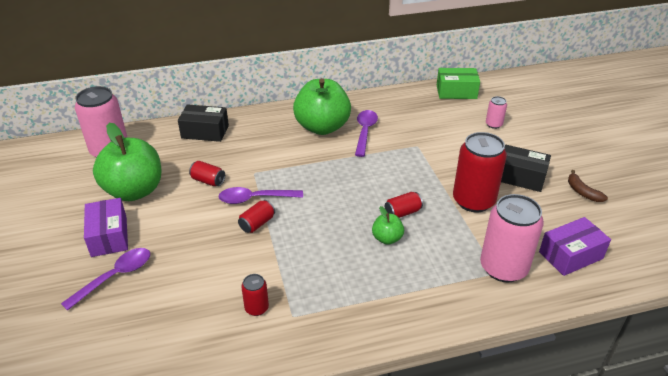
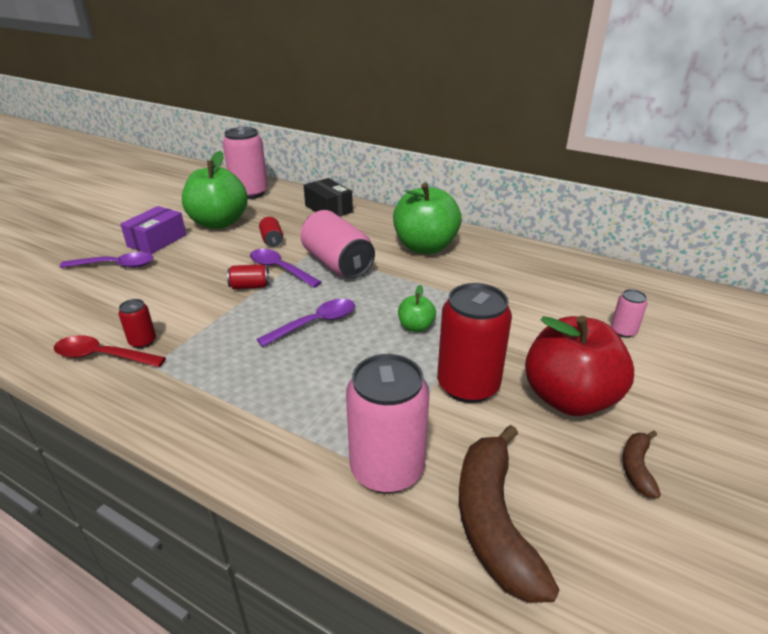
camera: 45 degrees right, 5 degrees down
purple spoon [355,110,378,157] -> purple spoon moved to [256,299,355,347]
green apple [372,206,404,245] -> green apple moved to [398,285,436,332]
red can [385,192,423,218] -> none
green box [437,68,480,99] -> none
black box [501,145,551,192] -> red apple [525,316,634,416]
purple box [539,217,611,276] -> brown banana [459,425,559,603]
none -> red spoon [54,335,166,367]
none -> pink can [300,210,375,278]

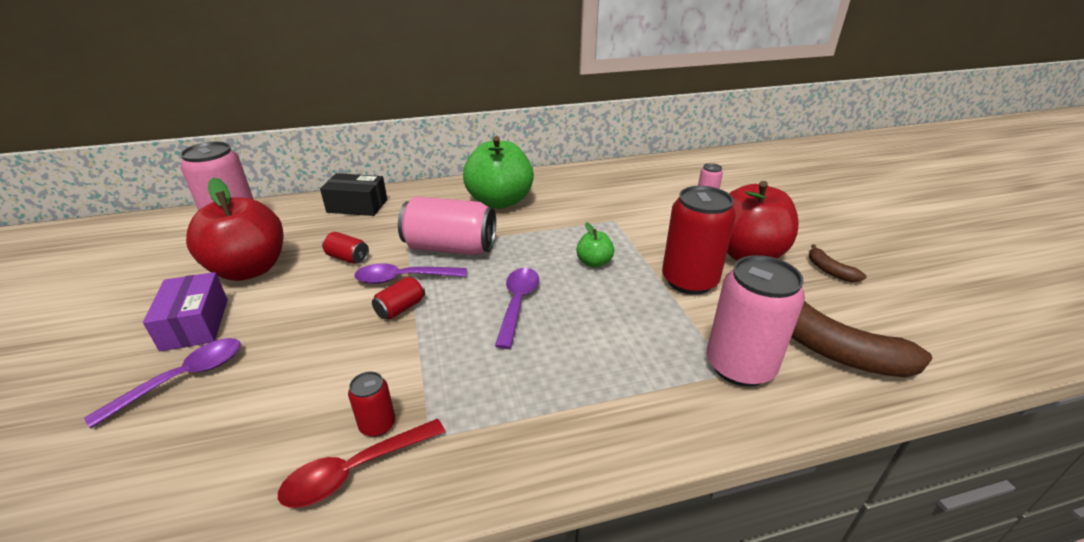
camera: 45 degrees left, 0 degrees up
green apple [182,151,248,229] -> red apple [186,178,284,281]

